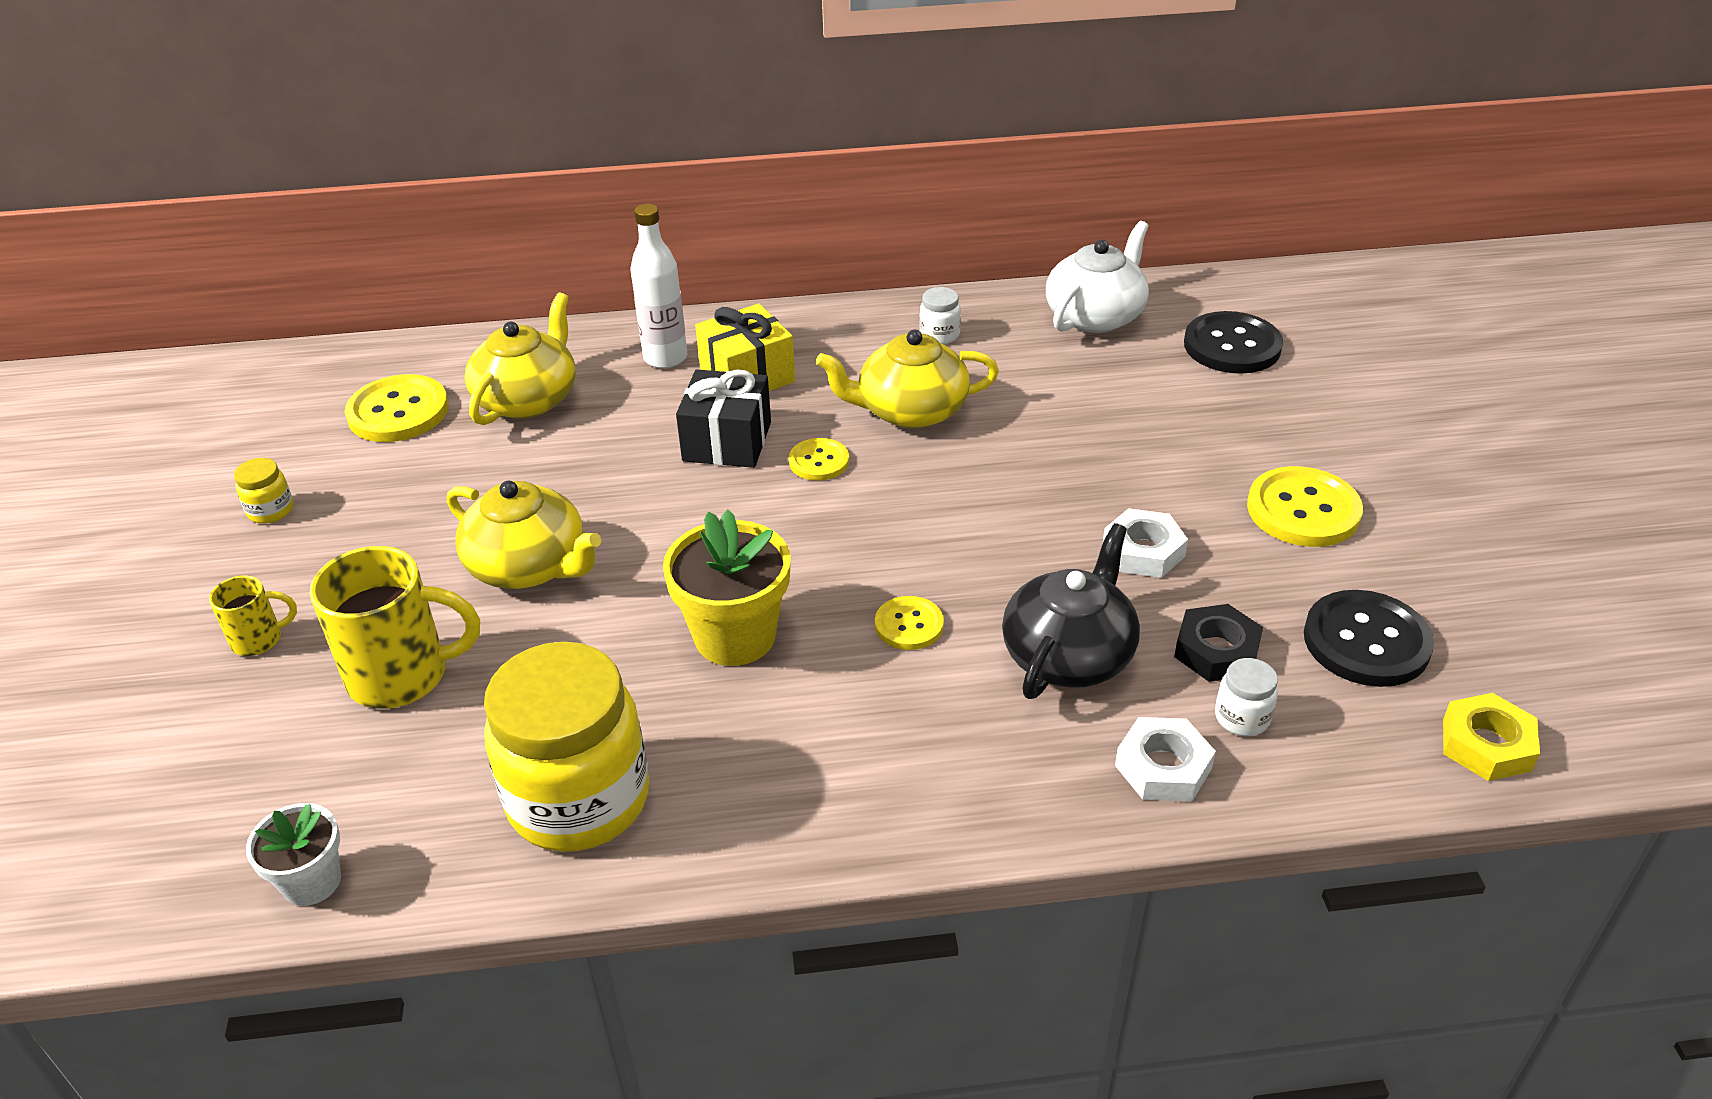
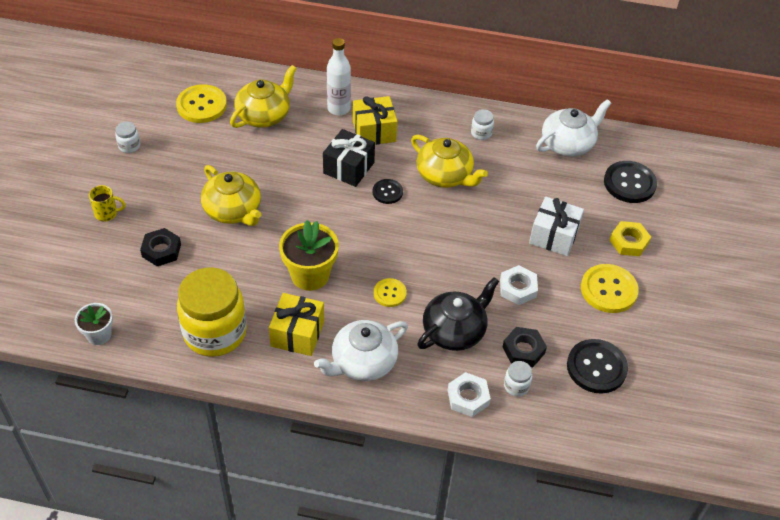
camera: 15 degrees right, 10 degrees up
yellow jar [234,458,293,524] -> white jar [115,122,140,153]
yellow mug [310,546,480,709] -> black nut [140,228,181,266]
yellow button [789,438,849,481] -> black button [373,179,403,204]
yellow teapot [816,330,999,429] -> yellow teapot turned 150 degrees counterclockwise [411,135,488,188]
yellow nut [1443,693,1540,781] -> yellow nut moved to [609,221,651,256]
none -> yellow gift [269,293,324,356]
none -> white teapot [314,320,408,381]
none -> white gift [529,197,584,256]

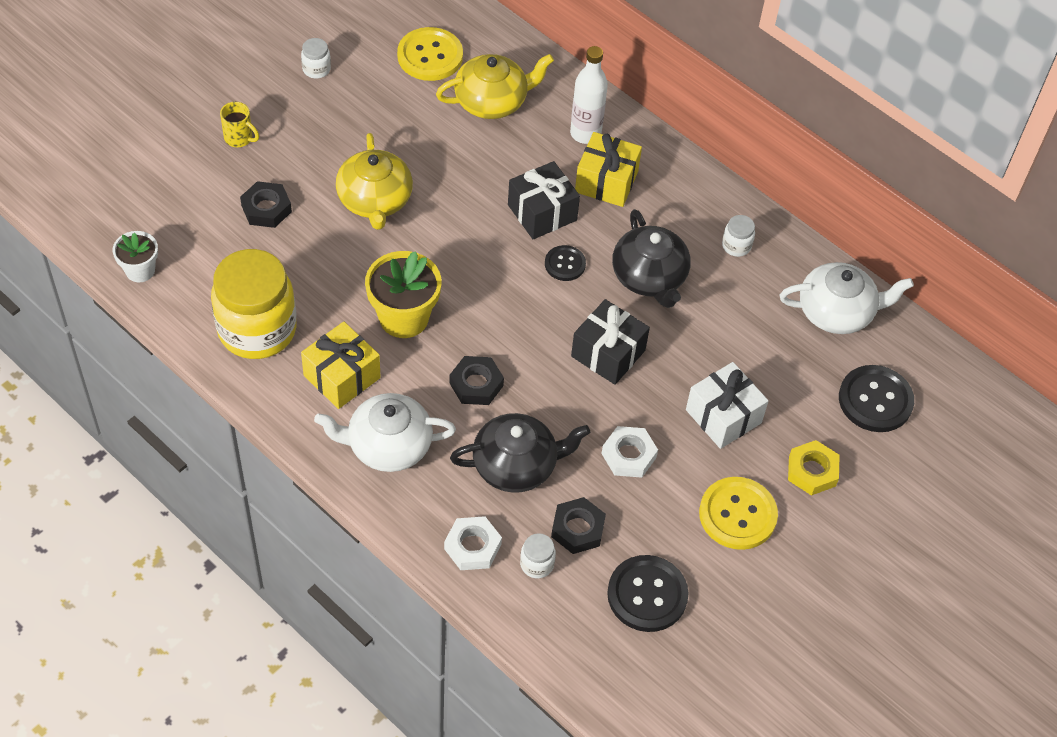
camera: 30 degrees right, 5 degrees up
yellow button [374,278,407,307] -> black nut [449,356,504,405]
yellow teapot [411,135,488,188] -> black teapot [612,209,691,308]
none -> black gift [571,299,650,385]

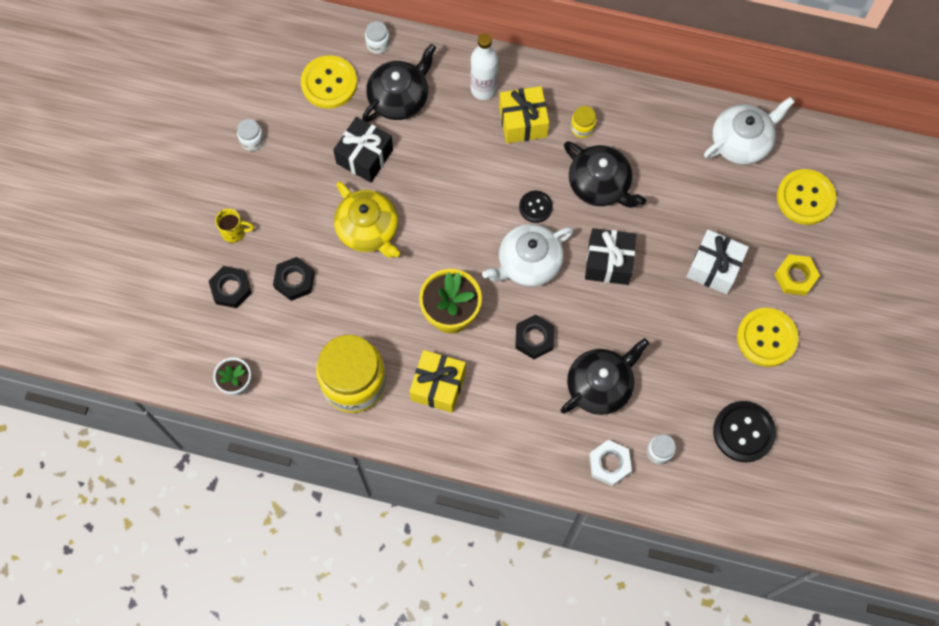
camera: 25 degrees left, 15 degrees up
white teapot [314,393,456,472] -> white teapot moved to [482,224,574,287]
yellow teapot [436,54,554,119] -> black teapot [362,44,436,122]
black gift [508,161,580,239] -> black gift moved to [333,117,393,183]
black nut [551,497,606,554] -> black nut moved to [209,266,252,308]
white nut [601,426,658,478] -> none
white jar [722,215,755,257] -> white jar moved to [365,21,390,54]
black button [839,365,914,432] -> yellow button [777,169,836,225]
none -> yellow jar [571,106,597,138]

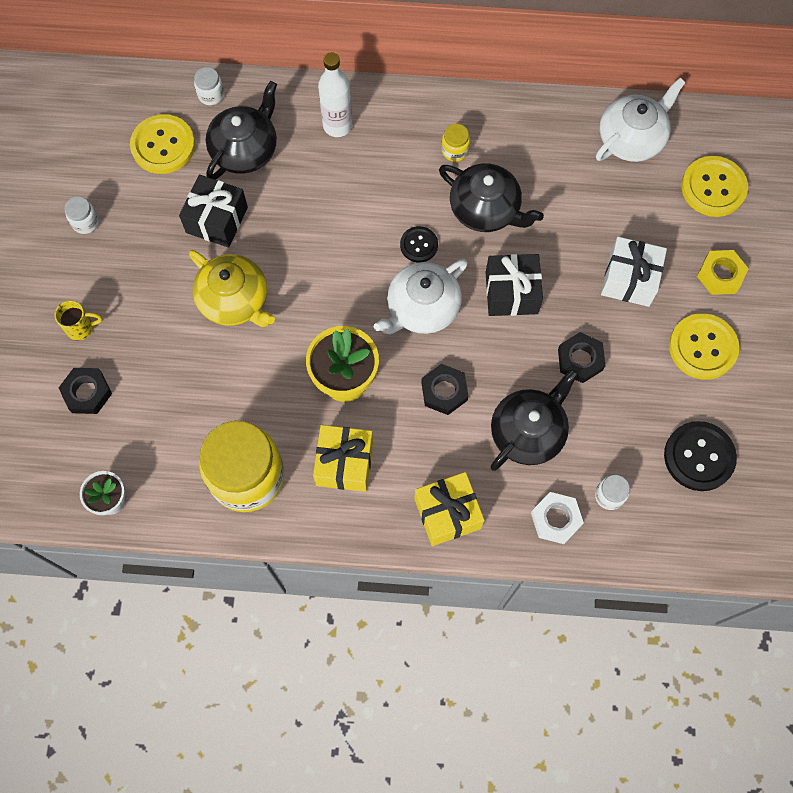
camera: 10 degrees left, 0 degrees up
black nut [273,257,315,301] -> black nut moved to [558,332,606,383]
yellow gift [499,86,549,143] -> yellow gift moved to [414,472,485,546]

